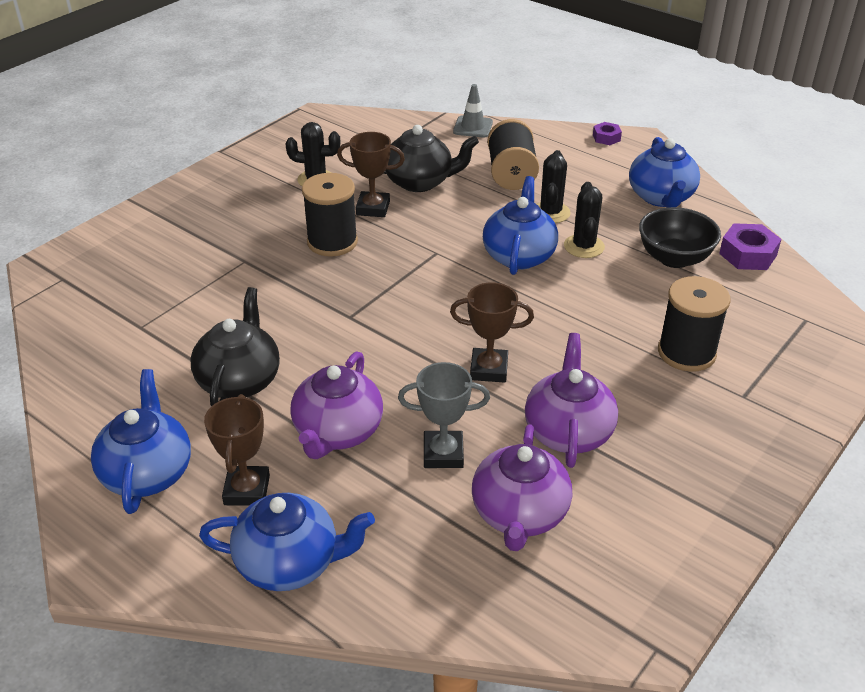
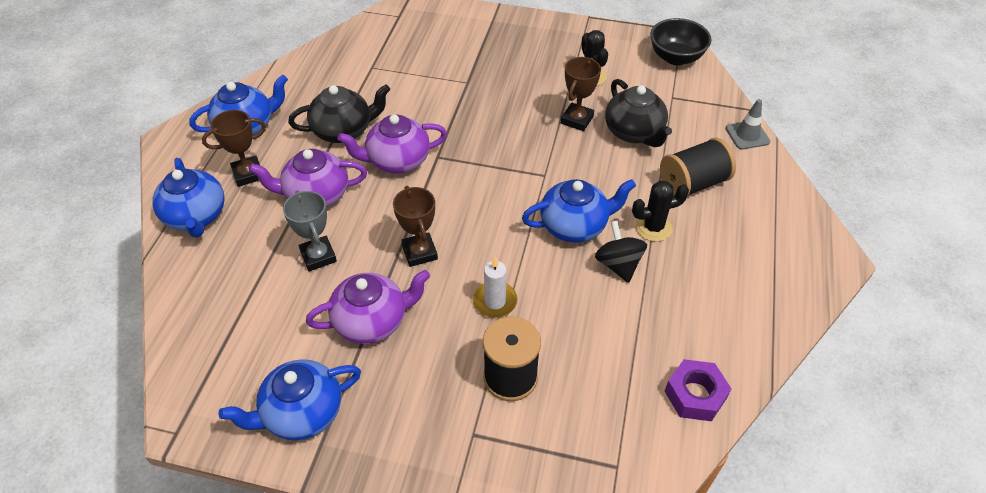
camera: 65 degrees right, 10 degrees up
black spool [302,173,358,257] -> none
brown trophy [337,132,405,217] -> brown trophy turned 45 degrees clockwise [561,57,601,131]
purple teapot [472,424,572,551] -> purple teapot moved to [337,115,447,174]
black cactus [564,182,605,258] -> black spinning top [595,221,647,283]
purple nut [593,122,622,145] -> none
blue teapot [629,137,700,207] -> blue teapot moved to [219,359,361,440]
black bowl [639,207,721,268] -> black bowl moved to [650,18,712,65]
none -> white candle [473,256,518,318]

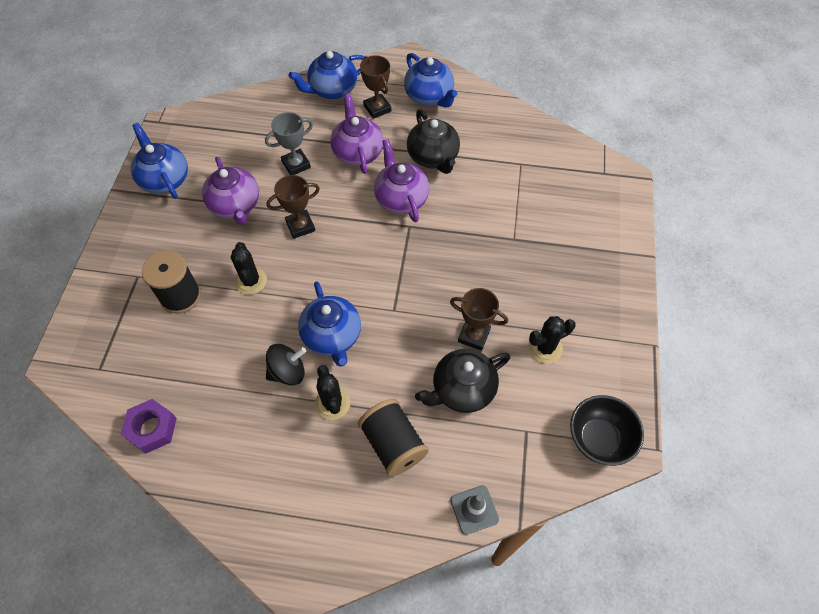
camera: 85 degrees right, 10 degrees up
white candle [473,256,518,318] -> black cactus [231,242,267,295]

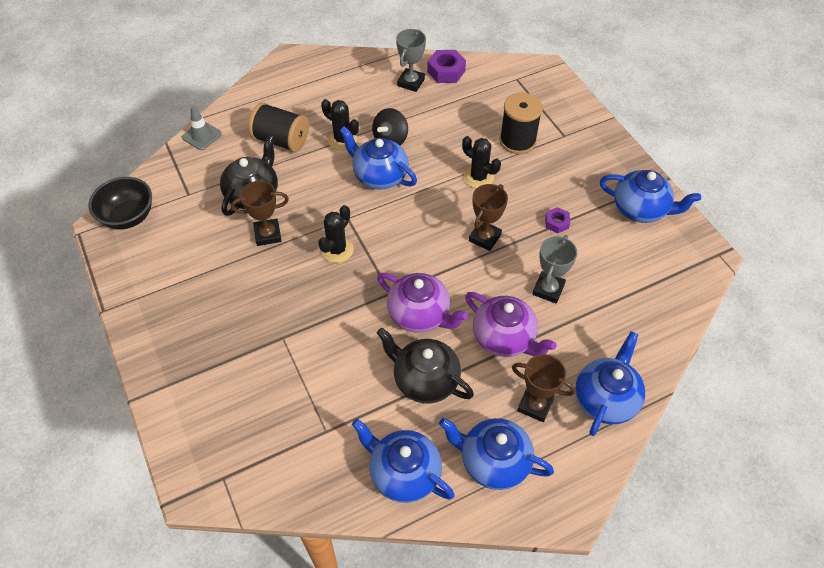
camera: 145 degrees right, 5 degrees down
purple teapot [202,157,259,225] -> purple nut [545,207,570,234]
black cactus [528,316,576,363] -> black cactus moved to [318,205,354,263]
none -> blue teapot [352,419,455,503]
none -> grey trophy [396,29,426,92]

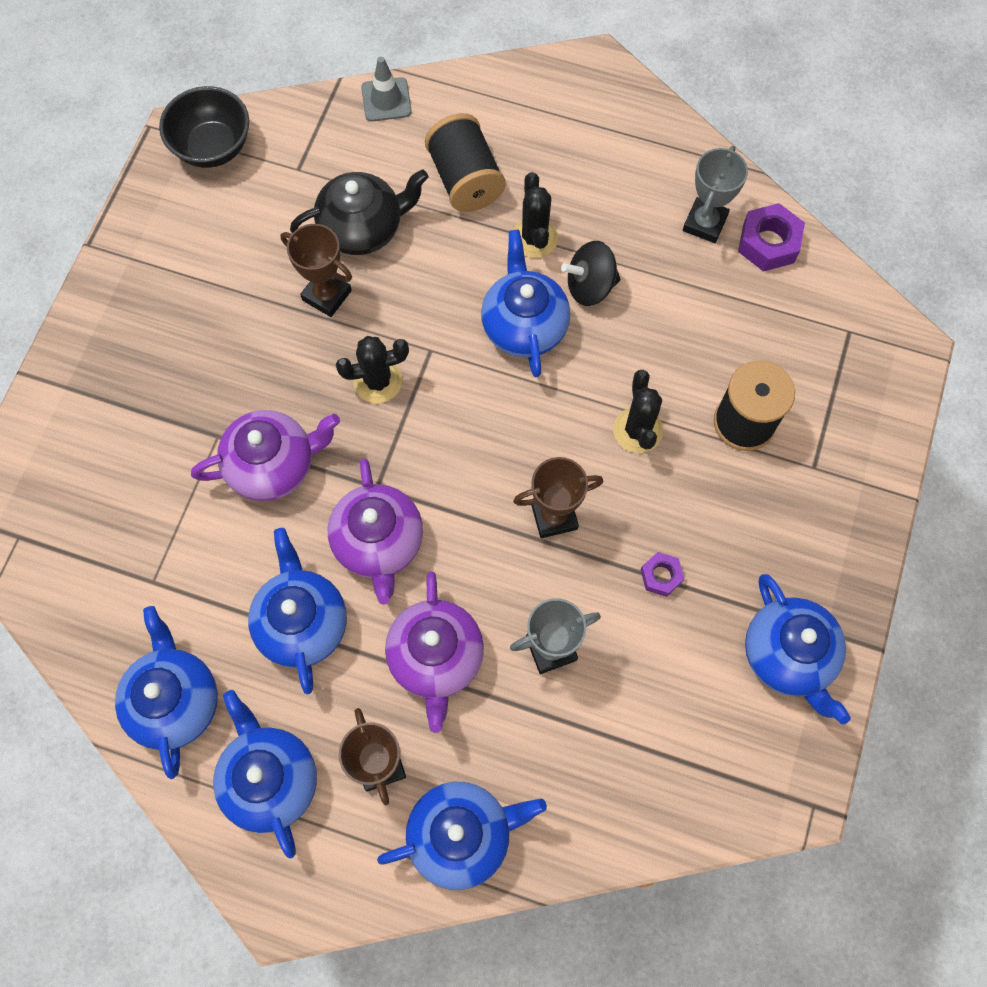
camera: 45 degrees right, 15 degrees up
black teapot [377,328,474,404] -> blue teapot [248,528,347,694]
grey trophy [396,29,426,92] -> grey trophy turned 45 degrees counterclockwise [683,146,748,243]
none -> purple teapot [191,410,340,501]

